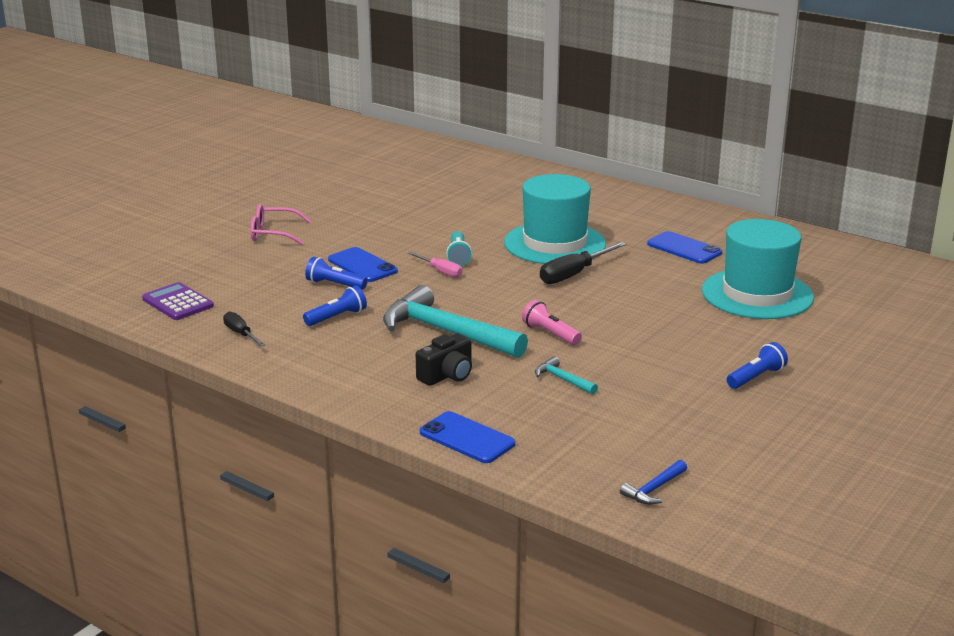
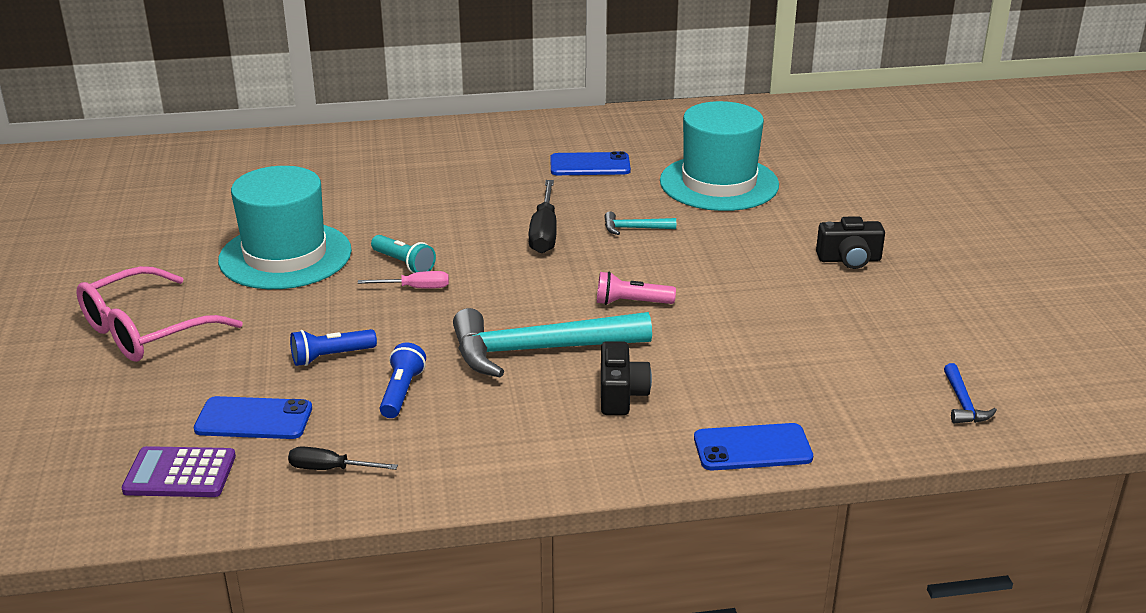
camera: 45 degrees left, 5 degrees up
pink glasses [251,204,311,245] -> pink glasses [76,266,242,362], size x1.53
blue phone [328,247,398,282] -> blue phone moved to [194,396,312,439]
turquoise hat [504,174,606,264] -> turquoise hat moved to [218,166,352,289]
turquoise hammer [535,356,598,395] -> turquoise hammer moved to [604,211,676,235]
blue flashlight [727,342,788,389] -> black camera [816,216,885,269]

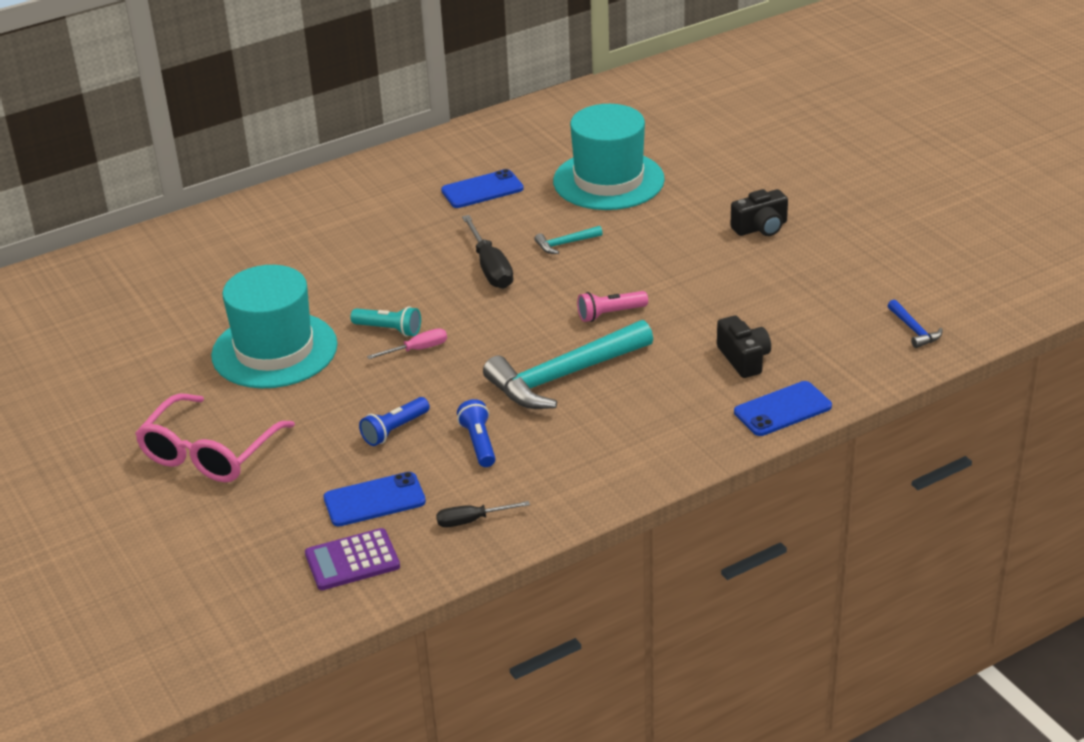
camera: 20 degrees left, 5 degrees up
black camera [601,341,652,415] -> black camera moved to [717,315,771,378]

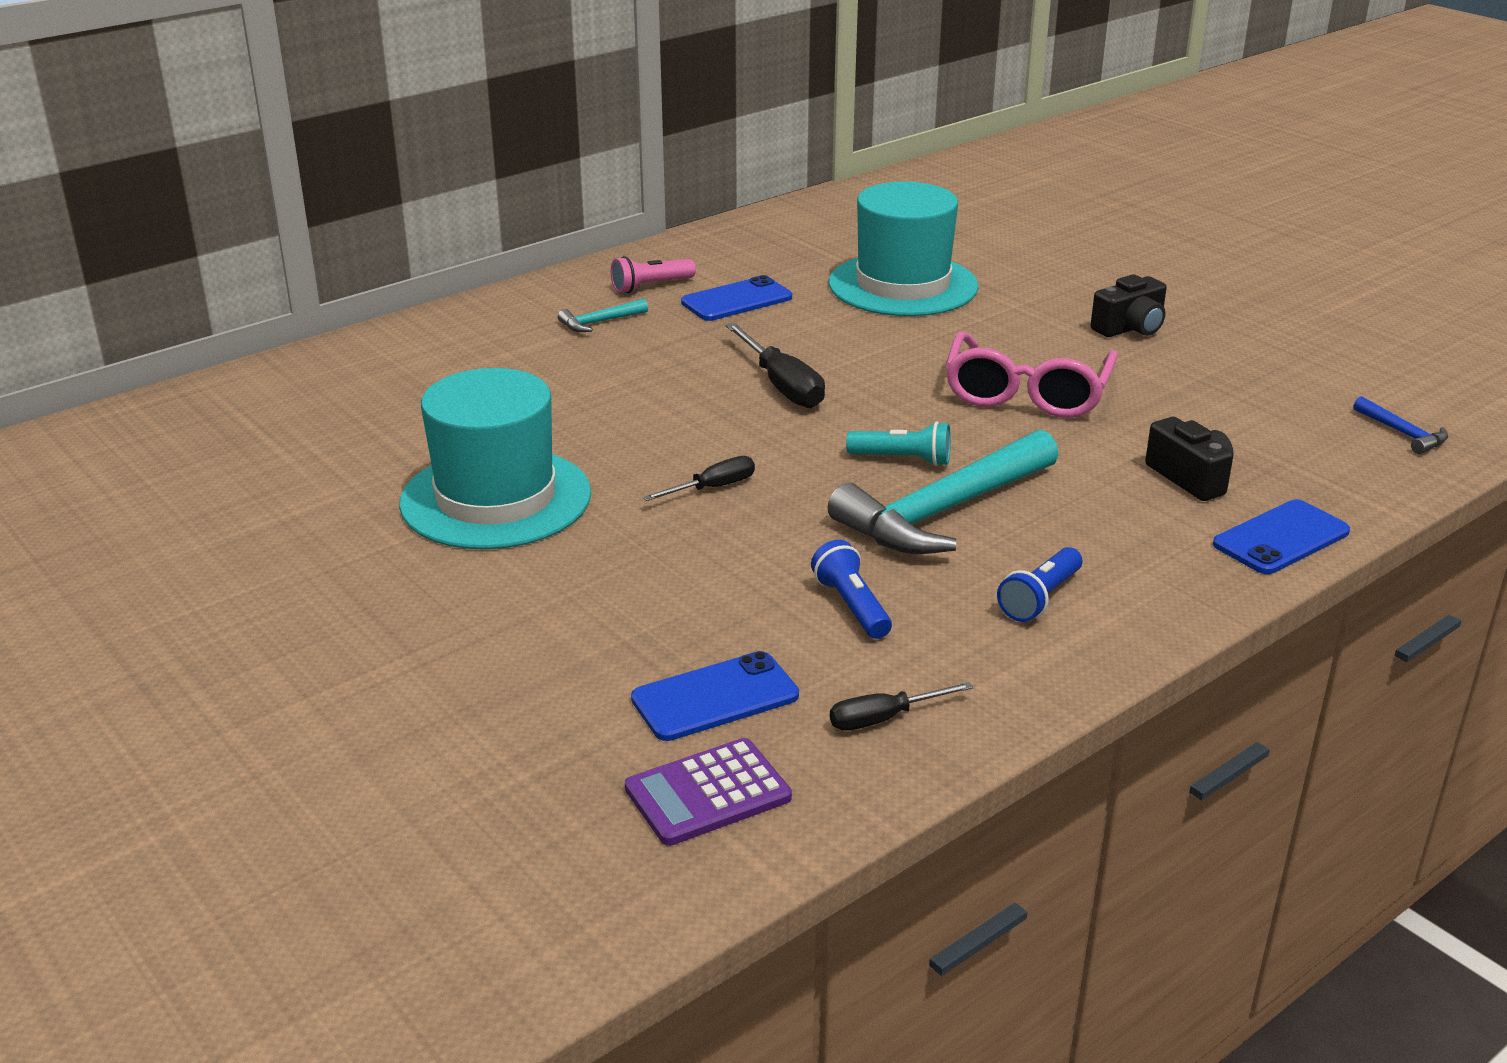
camera: 10 degrees left, 5 degrees down
pink glasses [135,393,295,482] -> pink glasses moved to [946,331,1118,418]
turquoise flashlight [350,306,421,337] -> turquoise flashlight moved to [846,421,951,466]
blue flashlight [359,397,430,446] -> blue flashlight moved to [997,547,1082,622]
pink screwdriver [367,328,447,359] -> black screwdriver [643,456,755,501]
turquoise hammer [534,226,603,254] -> turquoise hammer moved to [558,299,648,332]
pink flashlight [577,291,648,322] -> pink flashlight moved to [611,256,696,293]

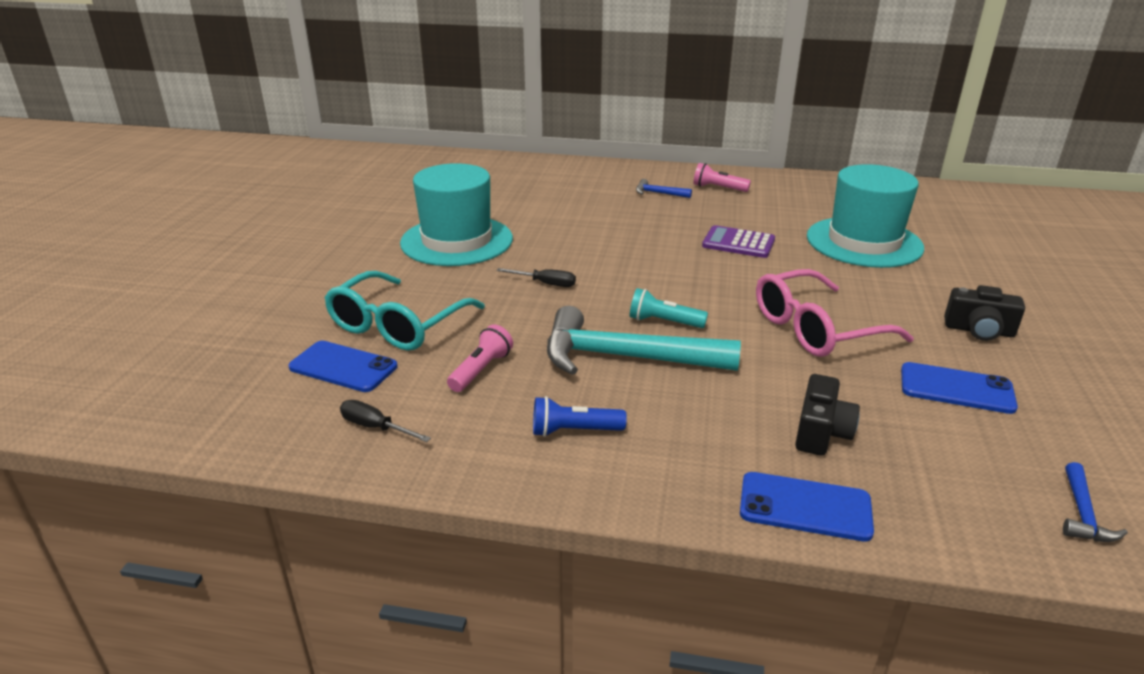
camera: 50 degrees right, 0 degrees up
turquoise hammer [558,299,648,332] -> blue hammer [636,179,692,198]
purple calculator [625,738,792,846] -> purple calculator moved to [702,225,775,258]
blue phone [681,275,792,321] -> blue phone moved to [901,362,1018,414]
black screwdriver [725,323,825,408] -> none
blue flashlight [811,540,892,639] -> pink flashlight [447,324,513,392]
turquoise flashlight [846,421,951,466] -> turquoise flashlight turned 135 degrees clockwise [630,288,708,328]
none -> turquoise glasses [324,271,485,351]

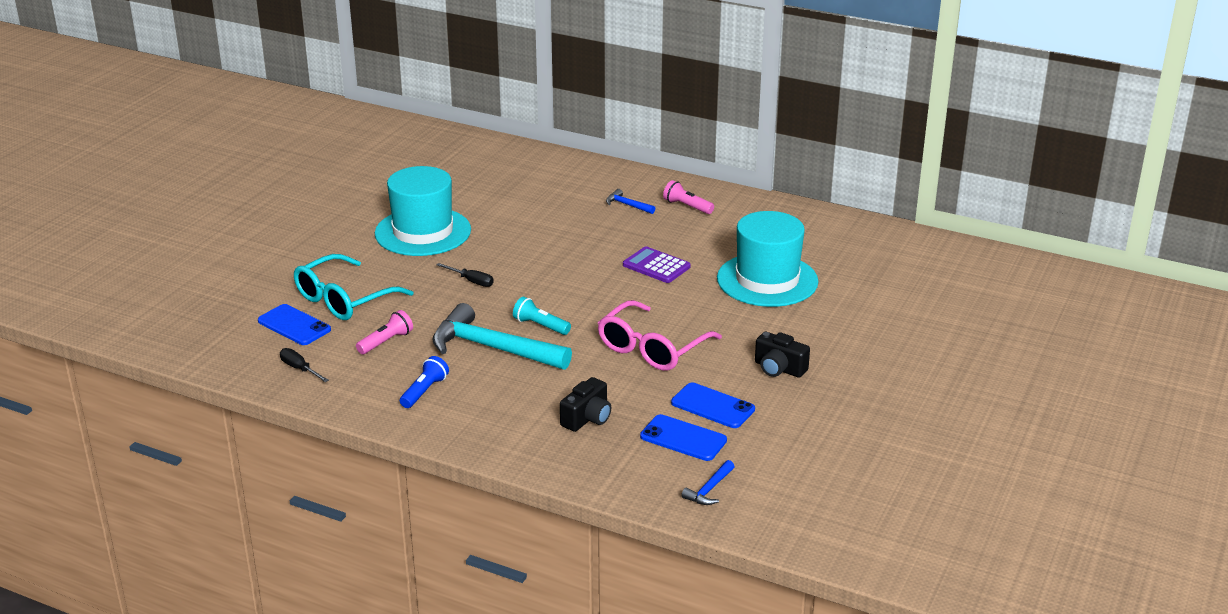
camera: 15 degrees right, 0 degrees up
blue flashlight [533,396,627,437] -> blue flashlight turned 105 degrees clockwise [400,356,449,408]
blue phone [740,472,874,542] -> blue phone moved to [640,414,727,461]
pink glasses [756,269,914,357] -> pink glasses turned 45 degrees counterclockwise [598,300,722,371]

